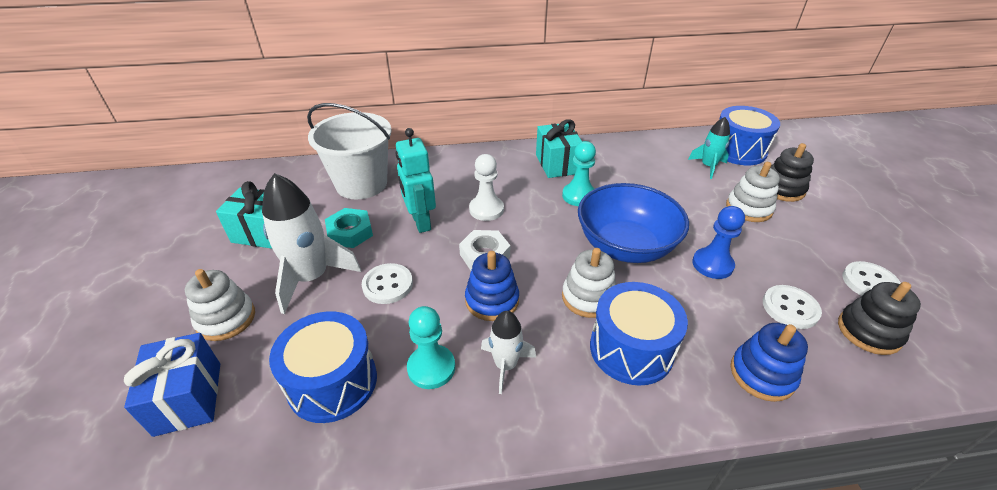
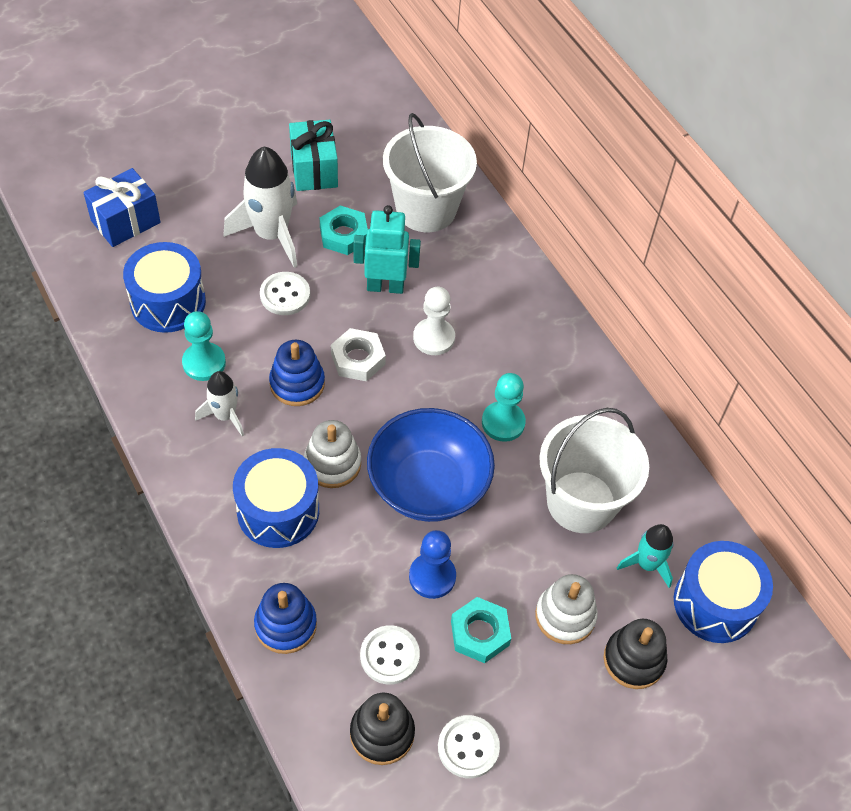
camera: 65 degrees right, 15 degrees up
white stacking toy [185,269,255,341] -> none
turquoise robot [395,128,436,233] -> turquoise robot turned 45 degrees clockwise [354,205,421,294]
turquoise gift [536,119,582,178] -> none
none -> turquoise nut [451,597,511,663]
none -> white bucket [539,408,649,533]

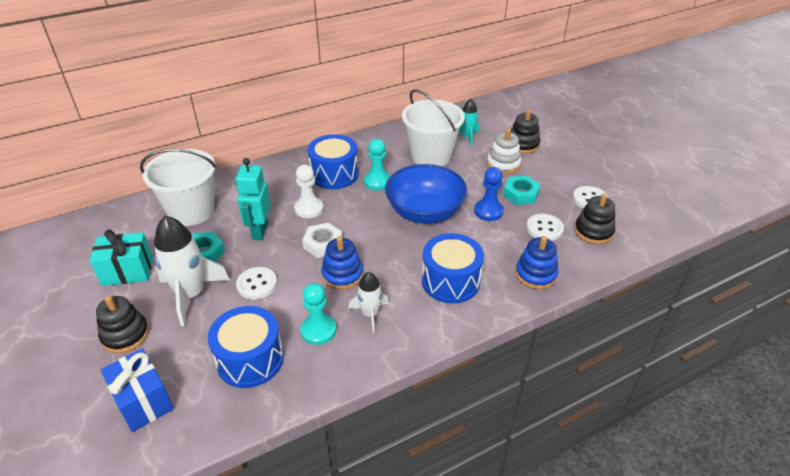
camera: 85 degrees left, 15 degrees down
white stacking toy [304,420,361,488] -> none
blue drum [674,541,773,643] -> blue drum moved to [308,134,359,189]
none -> black stacking toy [96,296,149,353]

